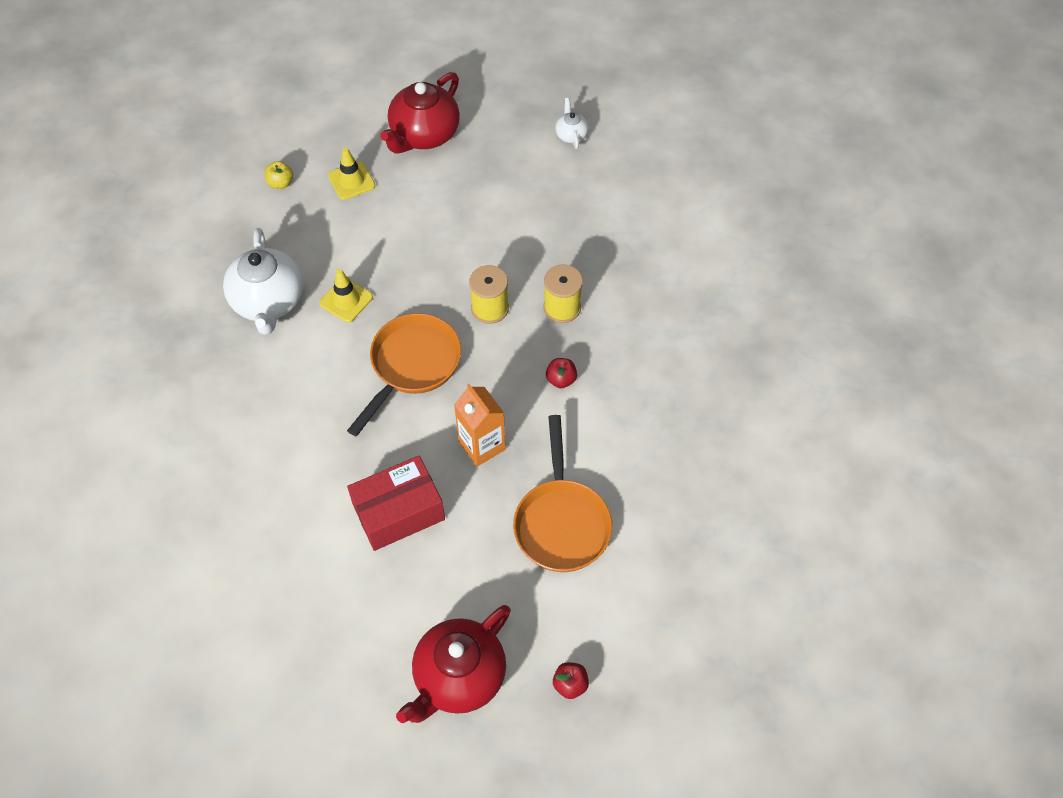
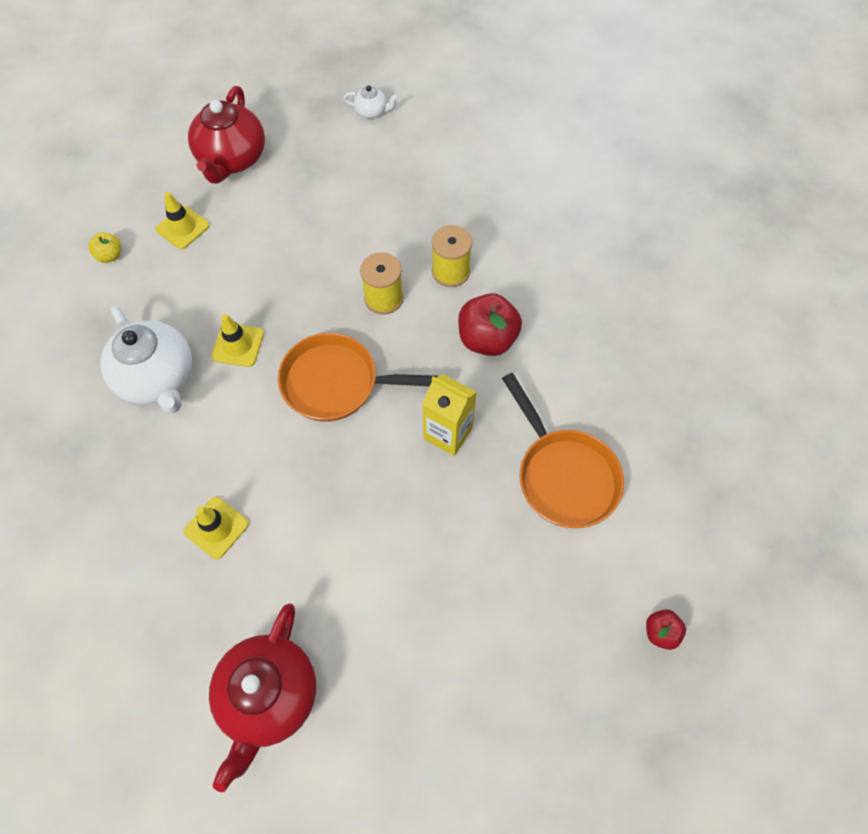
camera: 25 degrees left, 5 degrees up
orange pan [347,313,461,437] -> orange pan turned 90 degrees counterclockwise [278,333,438,421]
red box [347,456,445,551] -> none
red teapot [396,605,511,723] -> red teapot moved to [209,603,316,792]
orange carton [454,384,505,467] -> yellow carton [422,374,477,456]
red apple [546,358,577,388] -> red apple [458,293,522,356], size x1.93
white teapot [555,98,589,149] -> white teapot turned 135 degrees clockwise [343,85,399,119]
none -> yellow traffic cone [184,497,249,559]

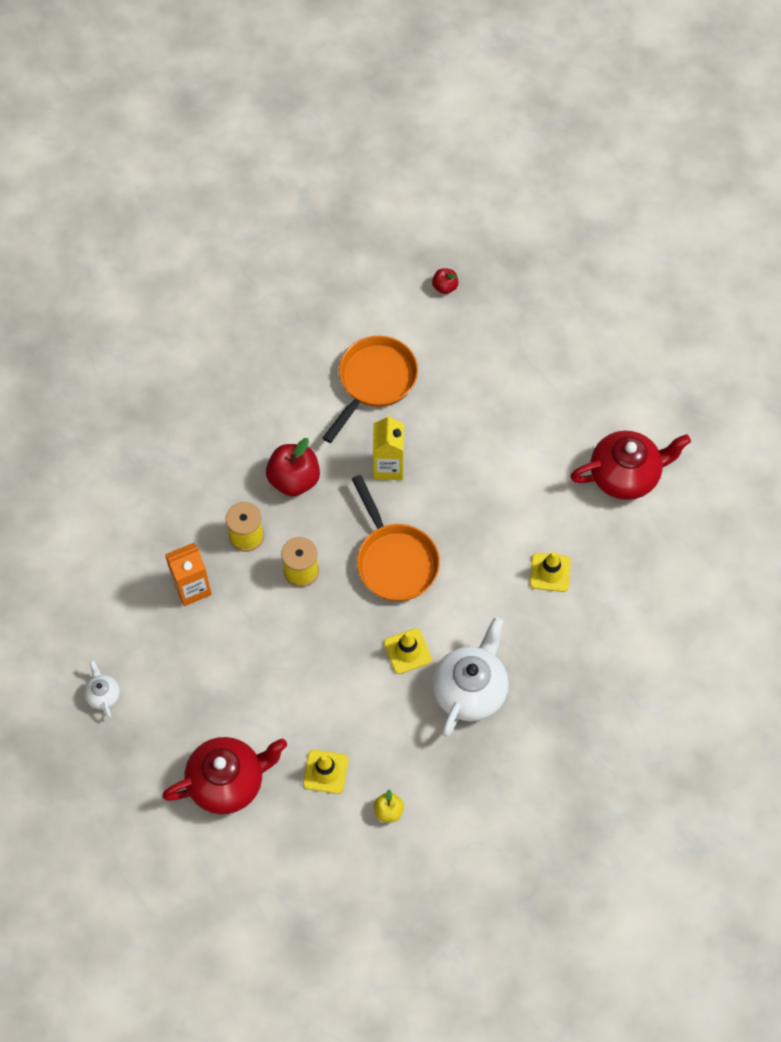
camera: 120 degrees left, 0 degrees up
none -> orange carton [165,543,212,606]

